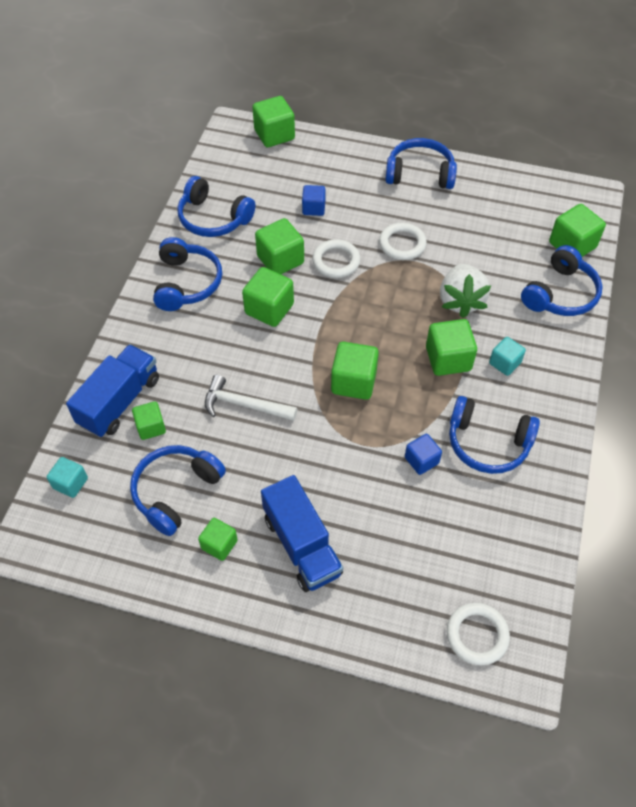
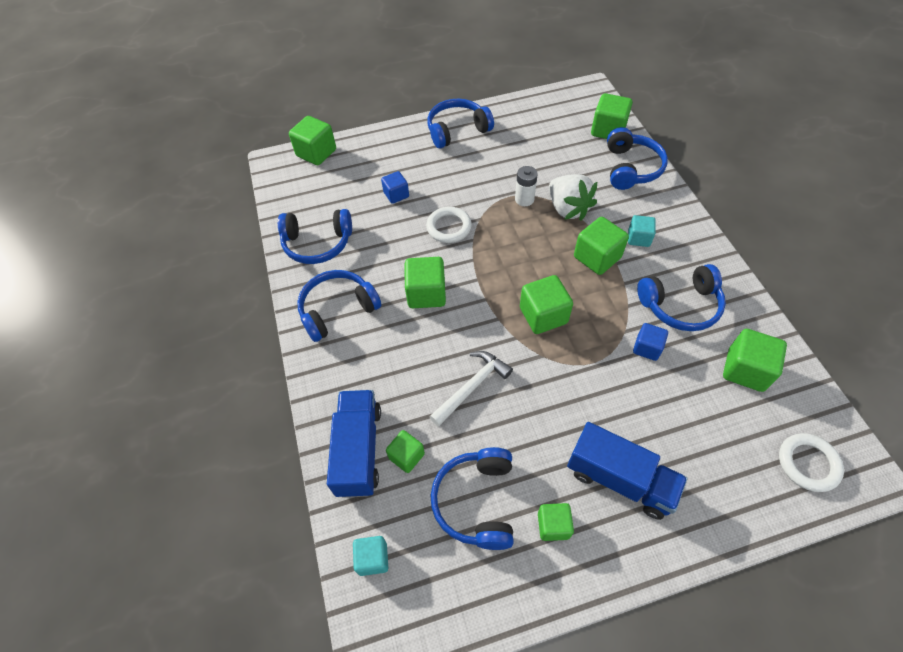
camera: 30 degrees left, 0 degrees up
blue headphones [153,237,222,311] -> blue headphones turned 90 degrees counterclockwise [297,270,381,342]
white hammer [205,375,298,421] -> white hammer turned 150 degrees clockwise [429,351,513,426]
green cube [255,218,304,274] -> green cube moved to [723,329,787,392]
white ring [379,223,427,260] -> none
none -> white battery [515,166,538,206]

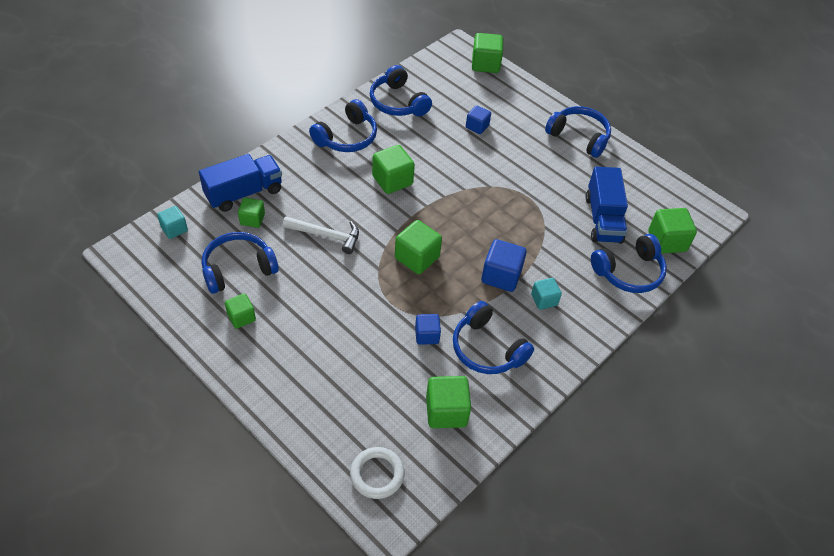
camera: 55 degrees right, 5 degrees down
blue headphones [297,270,381,342] -> blue headphones turned 105 degrees clockwise [309,99,377,152]
white ring [426,207,472,243] -> none
white battery [515,166,538,206] -> none
white strawberry [549,174,597,221] -> none
blue truck [567,422,687,520] -> blue truck moved to [586,167,628,244]
green cube [574,217,629,275] -> blue cube [482,239,527,292]

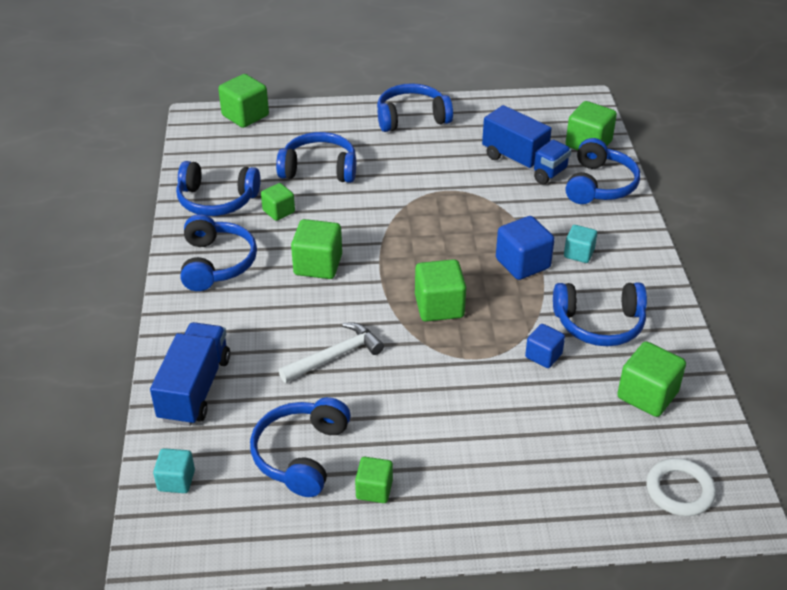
camera: 45 degrees left, 10 degrees down
green cube [238,198,265,228] -> green cube moved to [261,183,295,221]
blue cube [466,105,491,134] -> blue headphones [276,132,356,183]

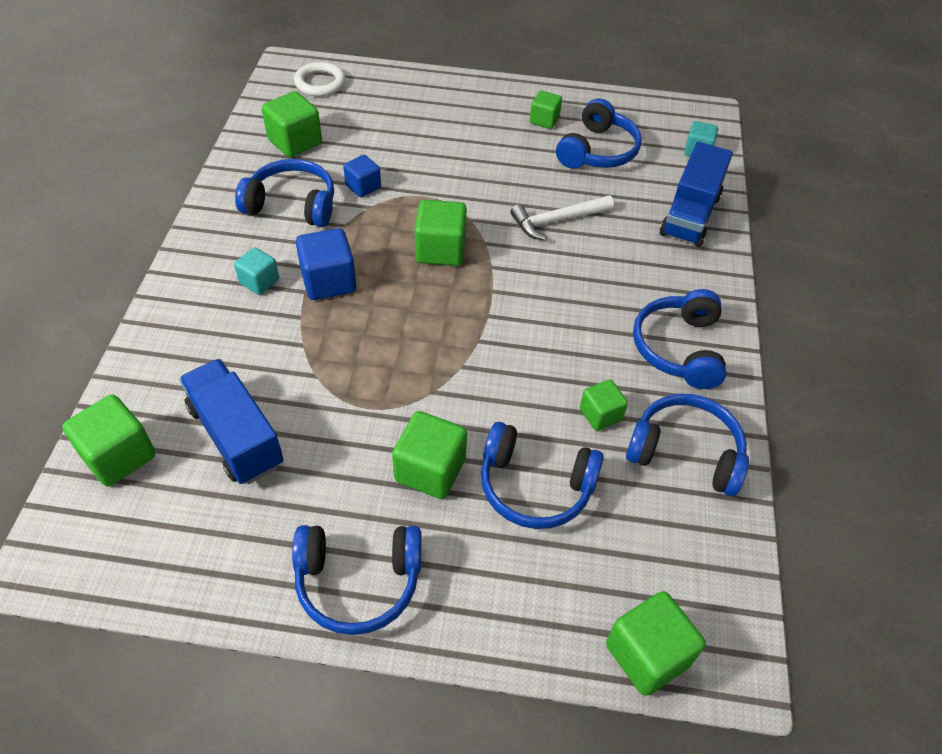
camera: 170 degrees left, 10 degrees up
green cube [291,219,342,279] -> green cube moved to [392,411,467,499]
blue headphones [565,138,640,204] -> none

